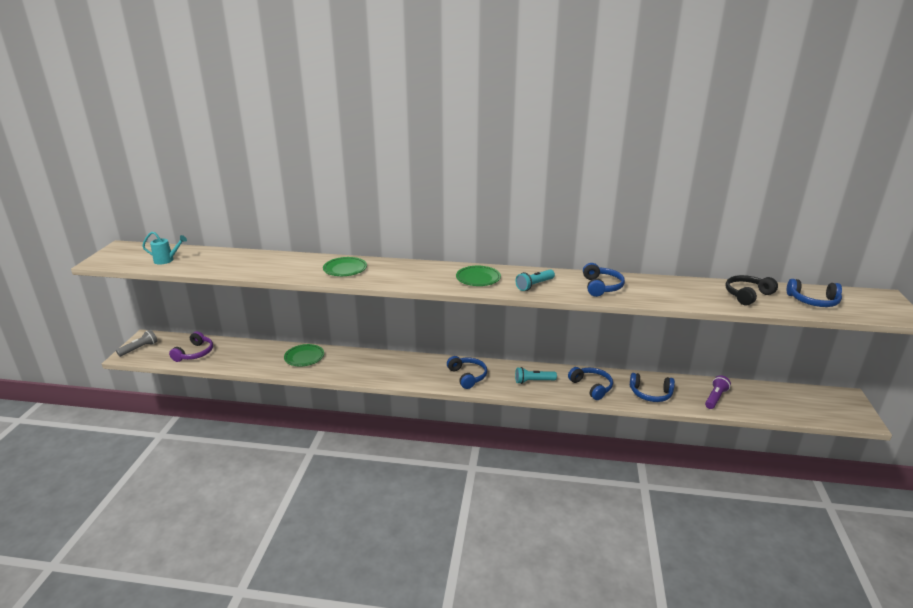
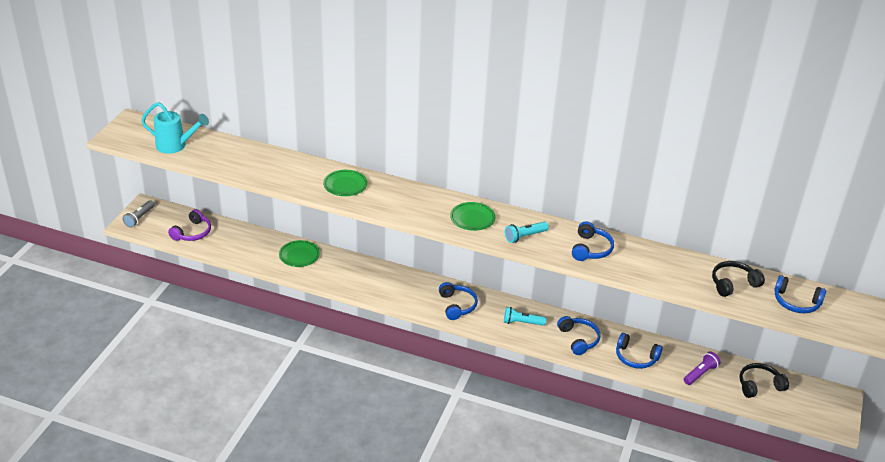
camera: 10 degrees right, 10 degrees up
grey flashlight [116,330,158,357] -> grey flashlight turned 150 degrees clockwise [122,200,155,228]
turquoise watering can [142,232,187,264] -> turquoise watering can [141,102,209,154], size x1.58
none -> black headphones [739,363,789,398]

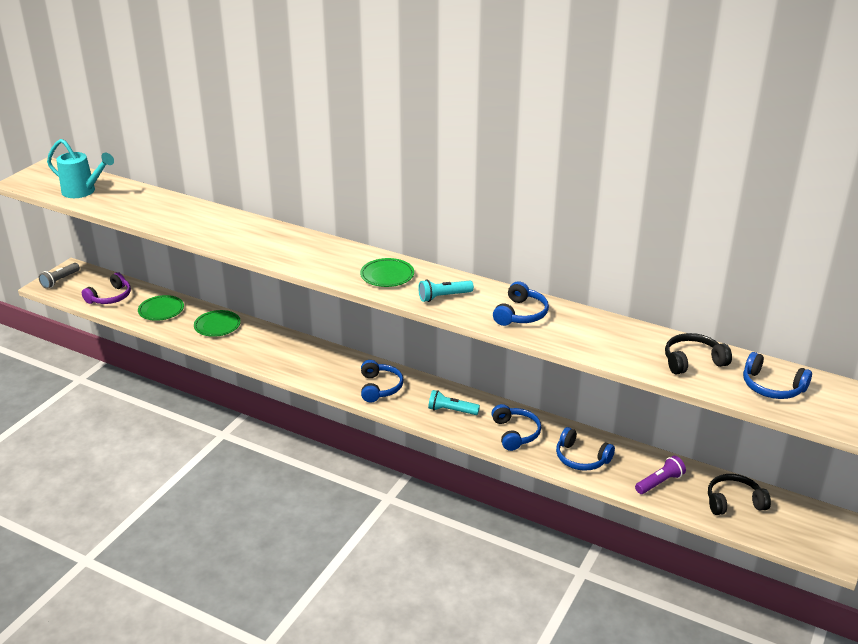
camera: 10 degrees right, 5 degrees down
green plate [323,170,367,196] -> green plate moved to [138,295,184,321]

